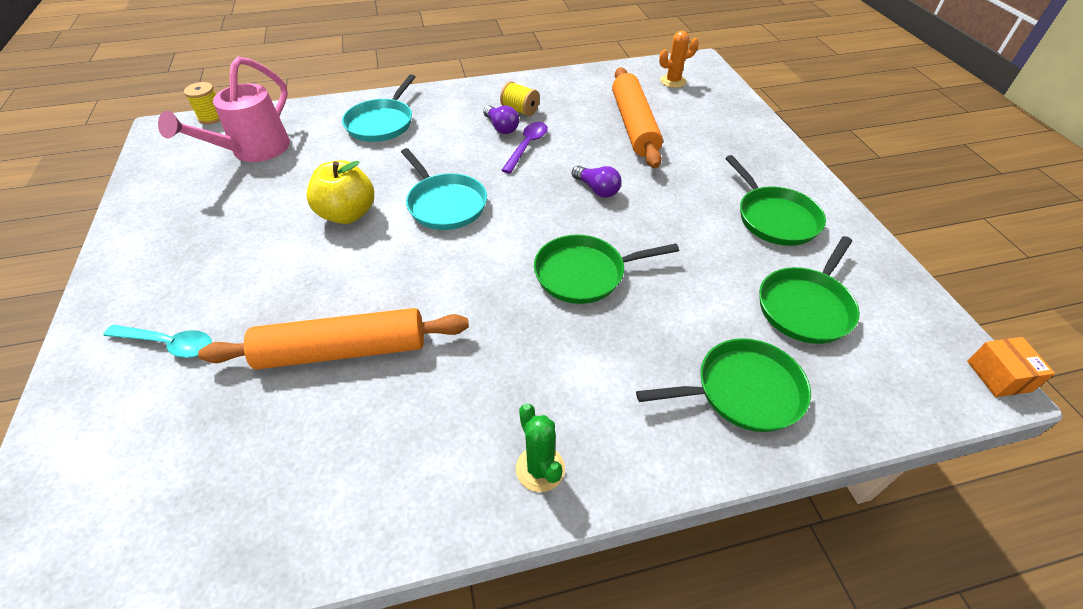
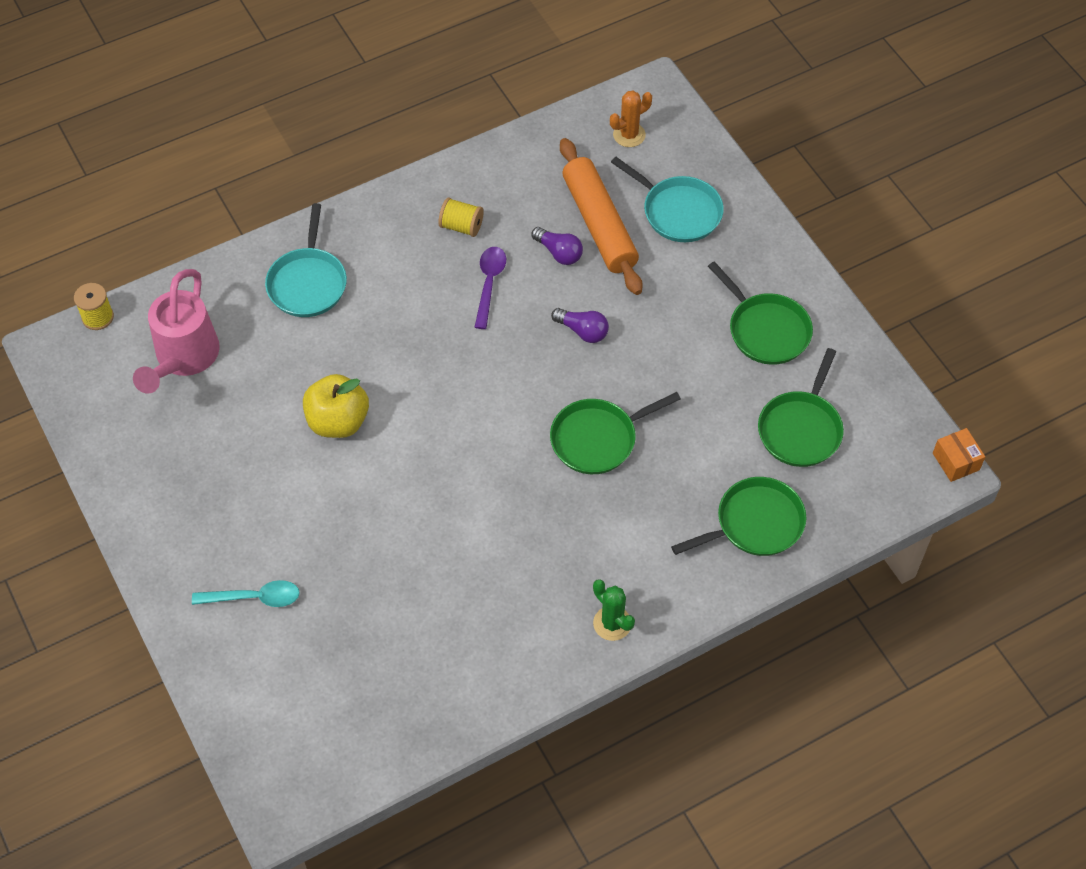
camera: 15 degrees left, 10 degrees up
orange rolling pin [198,308,469,370] -> none
turquoise pan [401,148,487,230] -> turquoise pan moved to [611,157,724,242]
purple light bulb [483,105,519,134] -> purple light bulb moved to [531,227,583,265]

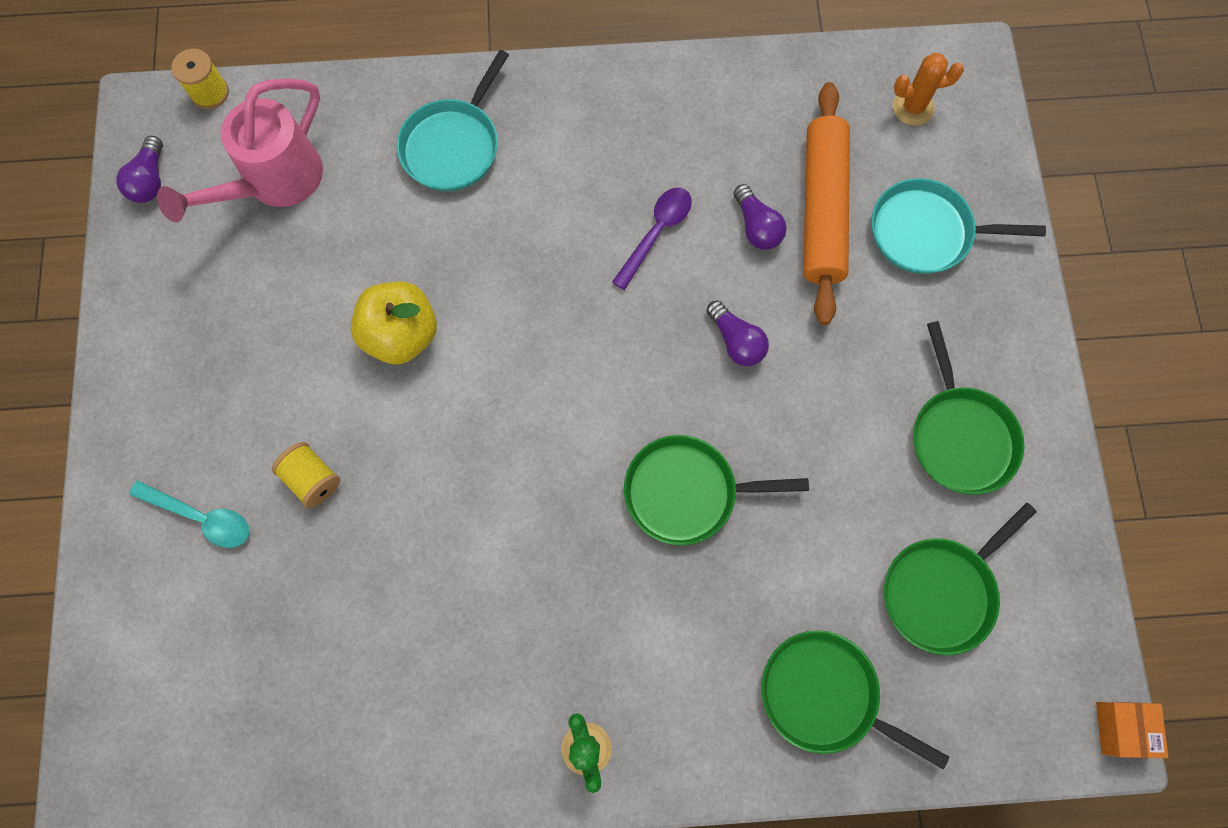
camera: 25 degrees right, 15 degrees up
yellow spool [438,197,484,237] -> yellow spool moved to [272,442,340,508]
turquoise pan [611,157,724,242] -> turquoise pan turned 120 degrees clockwise [872,178,1046,274]
green pan [671,477,806,556] -> green pan turned 150 degrees counterclockwise [761,630,949,769]
none -> purple light bulb [116,136,163,203]

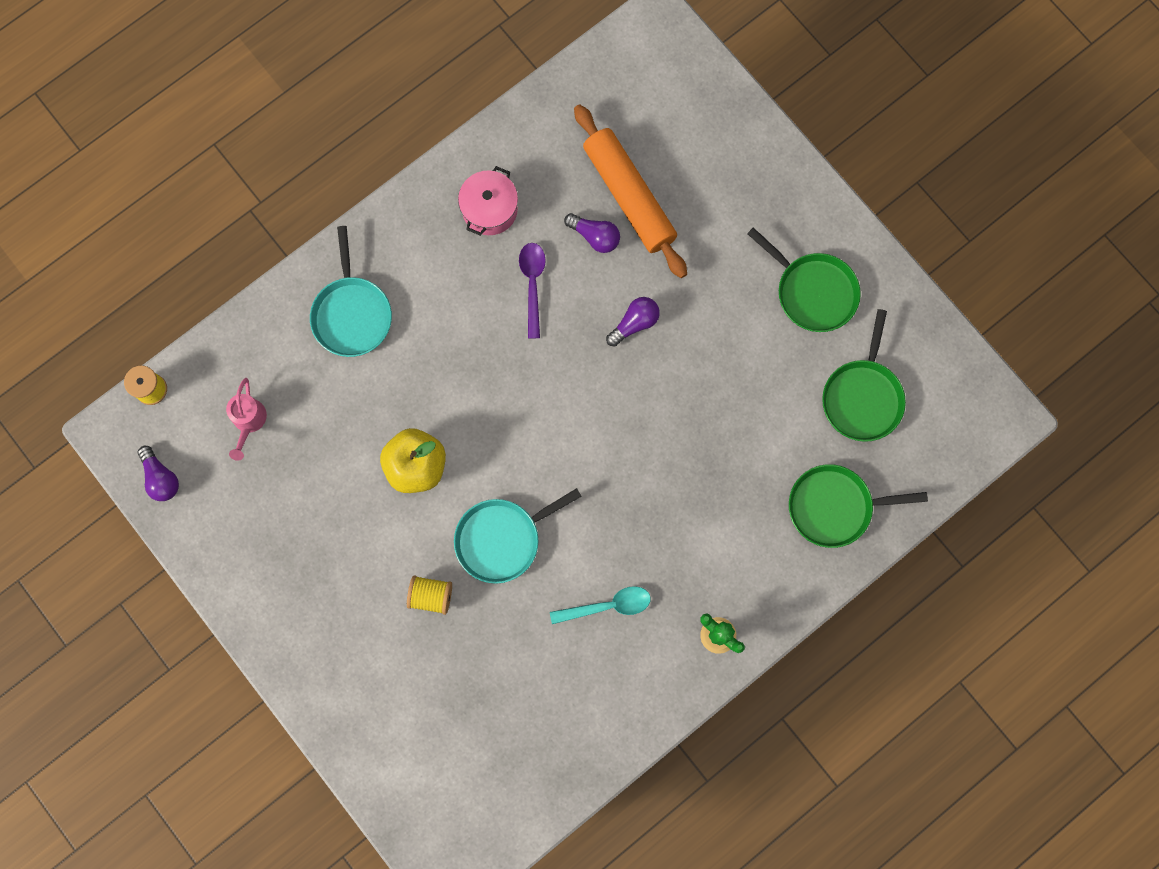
camera: 35 degrees left, 5 degrees up
turquoise spoon [129,480,250,548] -> turquoise spoon moved to [550,586,651,624]
pink watering can [157,78,323,222] -> pink watering can [226,378,267,461], size x0.54
green pan [624,435,809,545] -> none
purple light bulb [706,300,769,366] -> purple light bulb turned 60 degrees counterclockwise [606,297,660,347]
turquoise pan [872,178,1046,274] -> turquoise pan moved to [454,488,582,584]
orange cactus [893,53,964,125] -> none
orange box [1096,702,1168,758] -> none
none -> pink pot [458,166,518,236]

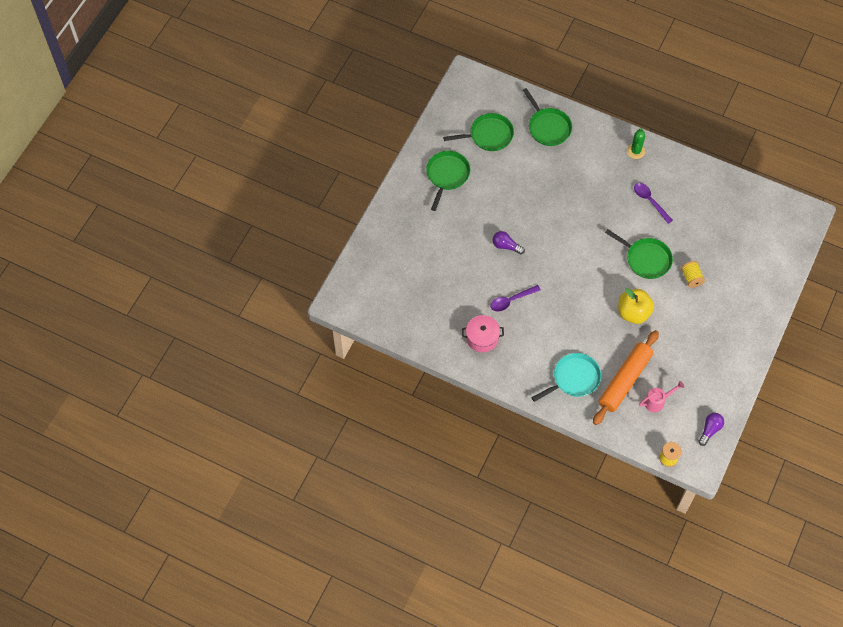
camera: 115 degrees left, 15 degrees down
turquoise pan [454,488,582,584] -> green pan [605,229,673,279]
turquoise spoon [550,586,651,624] -> purple spoon [634,183,673,224]
purple light bulb [564,213,620,253] -> none
orange rolling pin [574,104,687,278] -> orange rolling pin moved to [593,330,659,425]

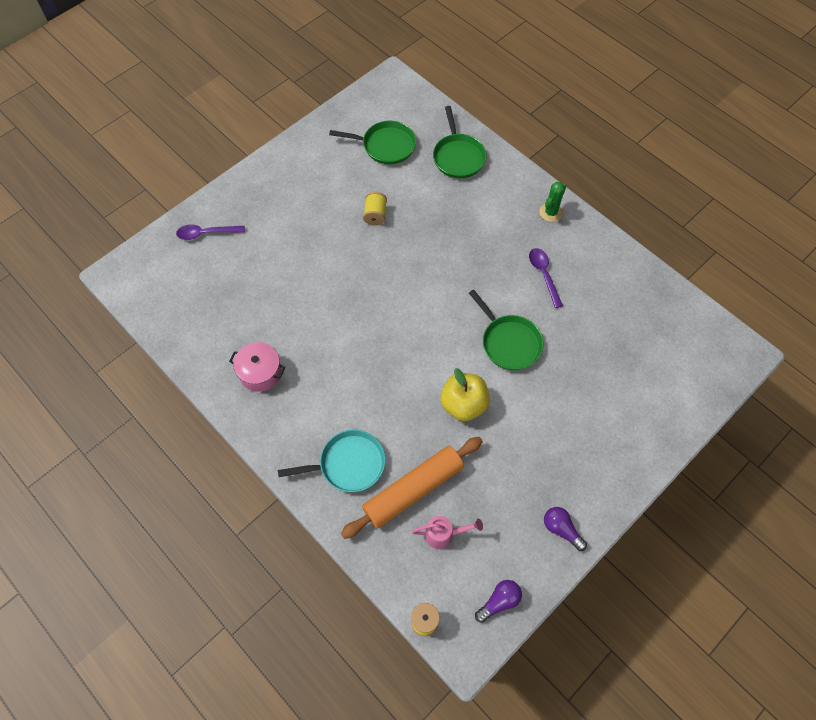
camera: 20 degrees right, 0 degrees up
green pan [426,151,470,211] -> none
purple spoon [490,285,541,312] -> purple spoon moved to [176,225,245,240]
purple light bulb [493,231,525,254] -> purple light bulb moved to [544,507,587,551]
yellow spool [681,261,705,288] -> yellow spool moved to [363,192,387,226]

